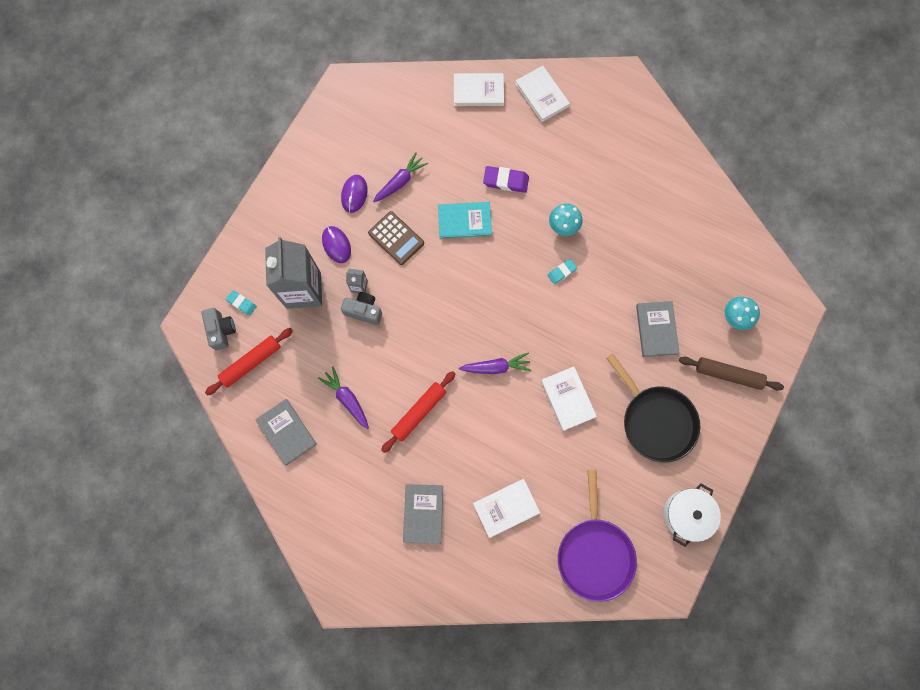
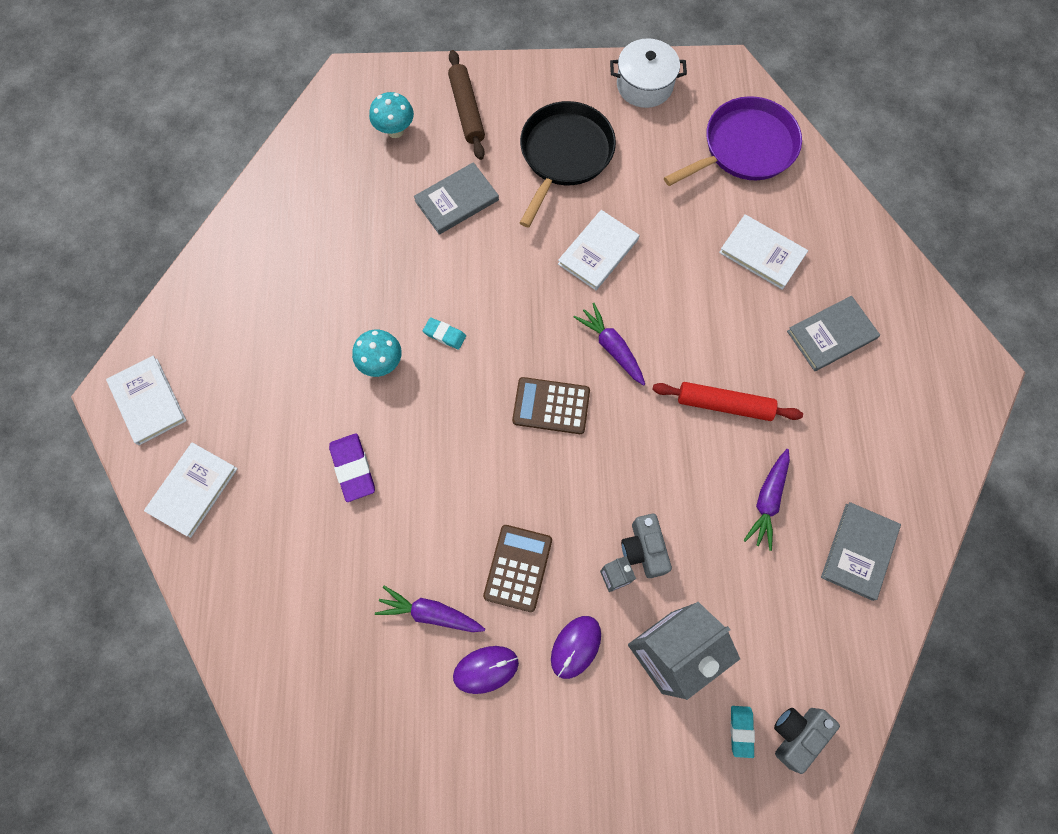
camera: 120 degrees left, 5 degrees down
red rolling pin [205,328,293,396] -> none
turquoise book [438,202,492,239] -> none
white book [454,73,504,106] -> white book moved to [106,356,187,445]
none -> brown calculator [512,377,590,434]

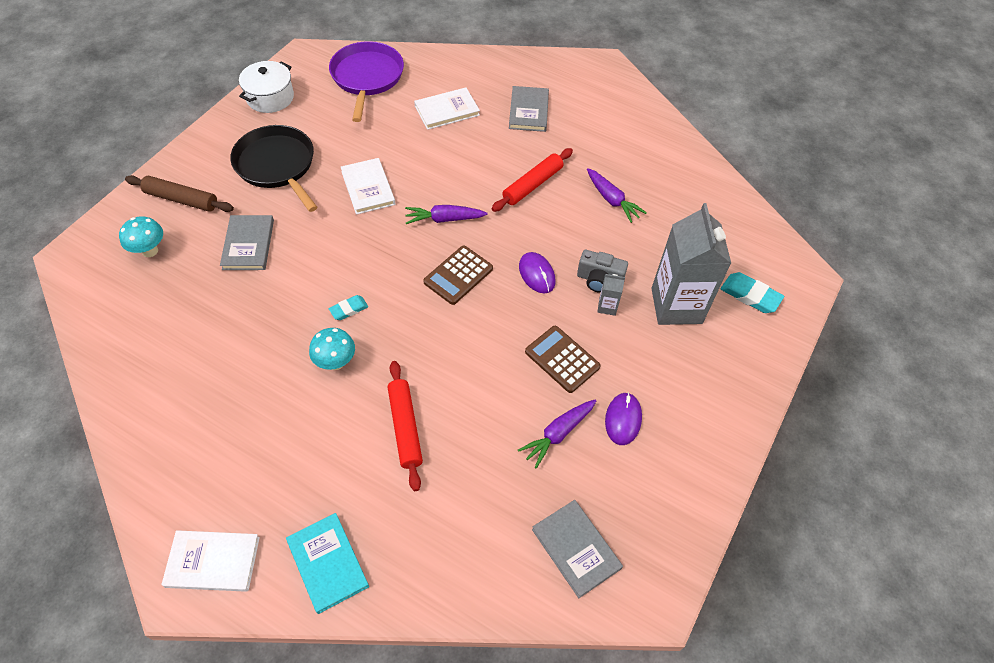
camera: 60 degrees left, 15 degrees down
white book [144,442,238,538] -> turquoise book [286,513,369,614]
purple eraser [329,433,375,502] -> red rolling pin [387,361,423,491]
purple mouse [551,616,601,679] -> purple mouse moved to [519,252,555,294]
turquoise eraser [730,706,755,758] -> turquoise eraser [721,272,784,313], size x1.61
grey camera [774,708,840,774] -> none
grey book [821,502,901,601] -> grey book moved to [532,500,623,598]

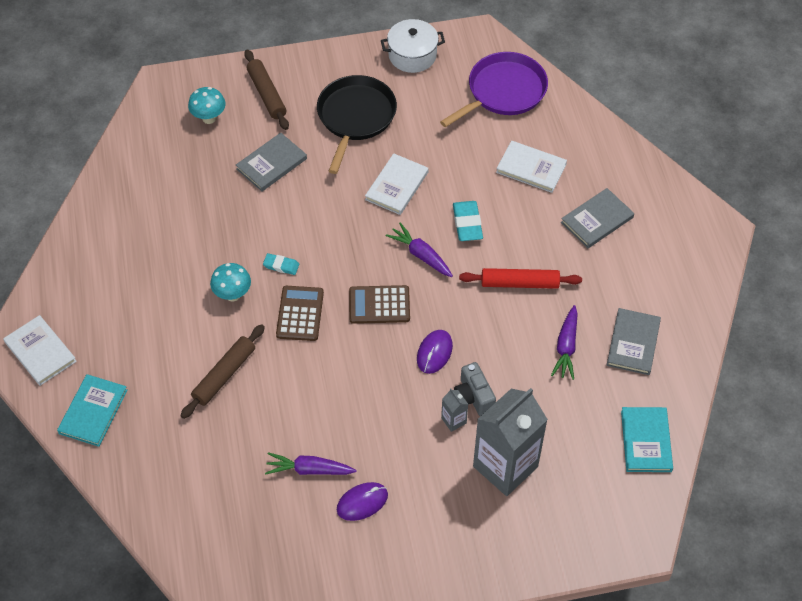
camera: 50 degrees right, 0 degrees up
red rolling pin [387,361,423,491] -> brown rolling pin [181,324,265,419]
brown calculator [525,326,601,393] -> brown calculator moved to [276,286,324,341]
grey book [532,500,623,598] -> grey book moved to [606,308,661,375]
turquoise eraser [721,272,784,313] -> turquoise eraser moved to [453,201,483,241]
none -> turquoise book [621,407,673,472]

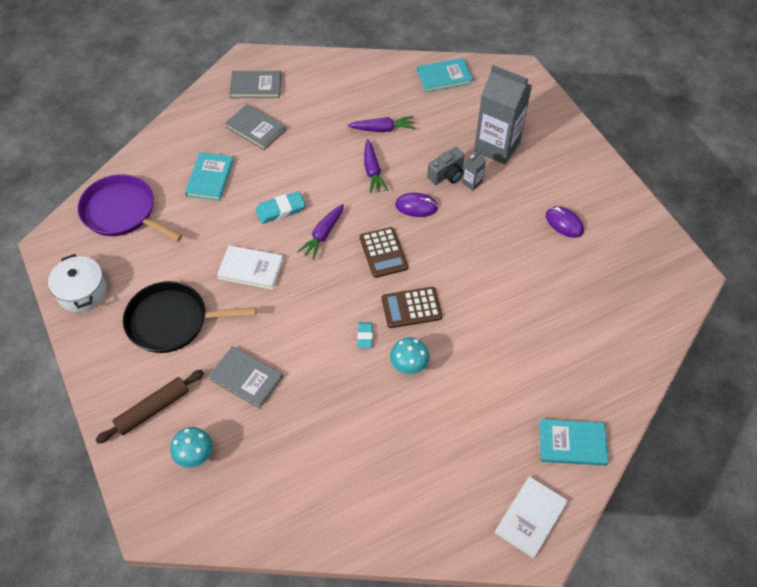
camera: 105 degrees left, 0 degrees up
brown rolling pin [181,324,265,419] -> none
purple carrot [265,452,357,475] -> purple carrot moved to [364,139,388,194]
red rolling pin [459,268,582,289] -> none
white book [496,141,567,193] -> turquoise book [185,152,234,201]
grey book [606,308,661,375] -> grey book moved to [229,71,282,98]

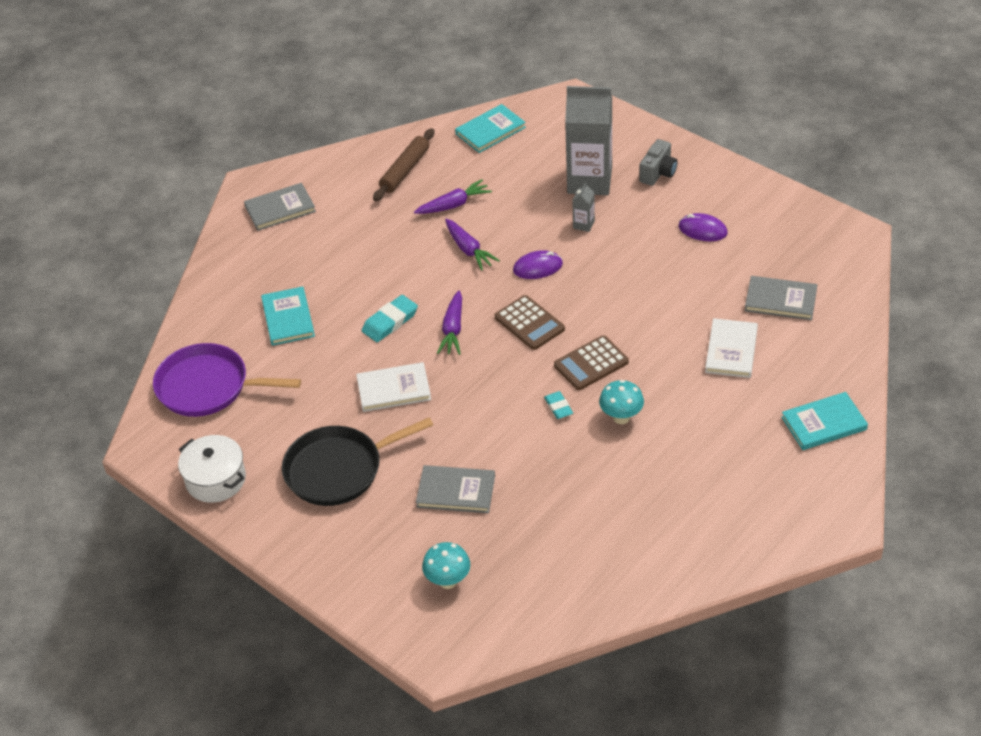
camera: 20 degrees left, 10 degrees down
brown rolling pin [96,370,204,444] -> brown rolling pin moved to [373,128,434,201]
grey book [225,104,286,150] -> grey book moved to [745,276,817,320]
grey camera [427,147,465,185] -> grey camera moved to [639,139,678,186]
white book [495,476,568,559] -> white book moved to [705,318,758,378]

